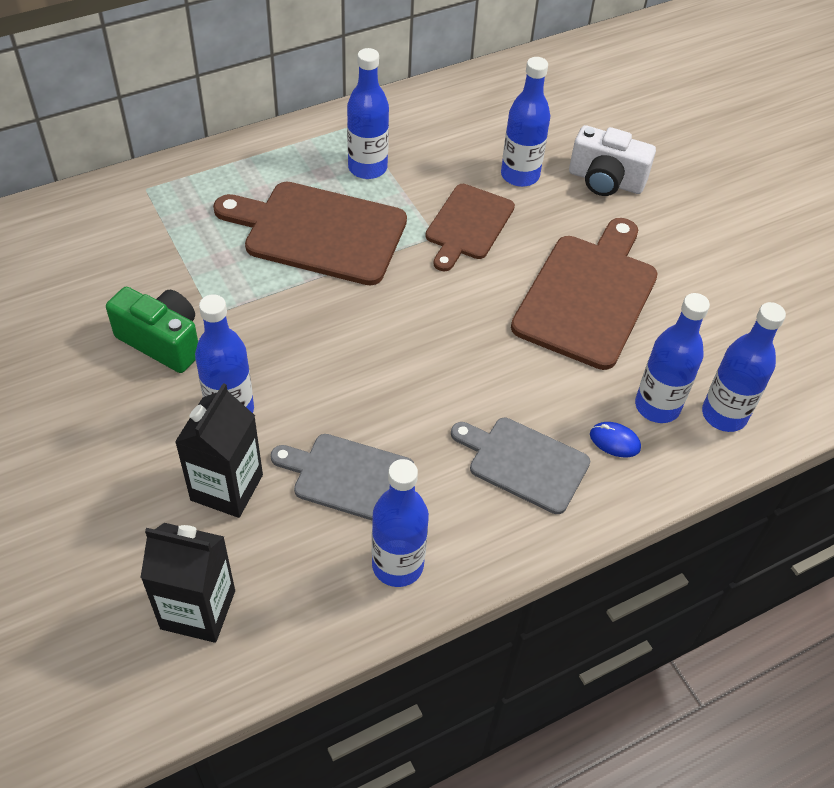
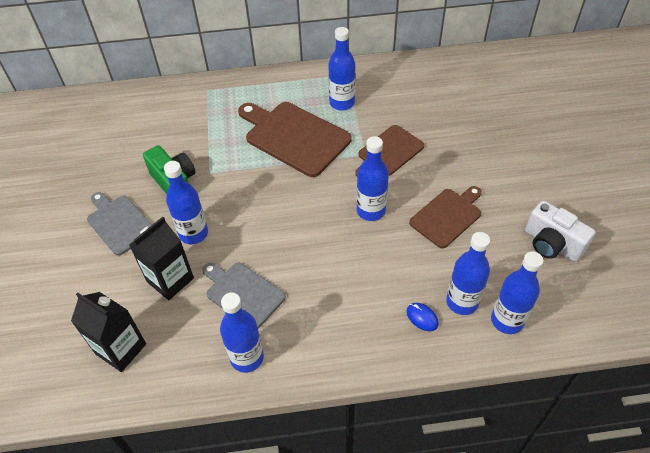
camera: 25 degrees right, 0 degrees up
grey cutting board [451,418,590,514] -> grey cutting board moved to [87,192,152,255]
blue bottle [501,57,550,187] -> blue bottle moved to [357,136,389,221]
brown cutting board [511,218,658,370] -> brown cutting board [409,186,482,248], size x0.63
white camera [569,125,656,196] -> white camera moved to [525,200,595,262]

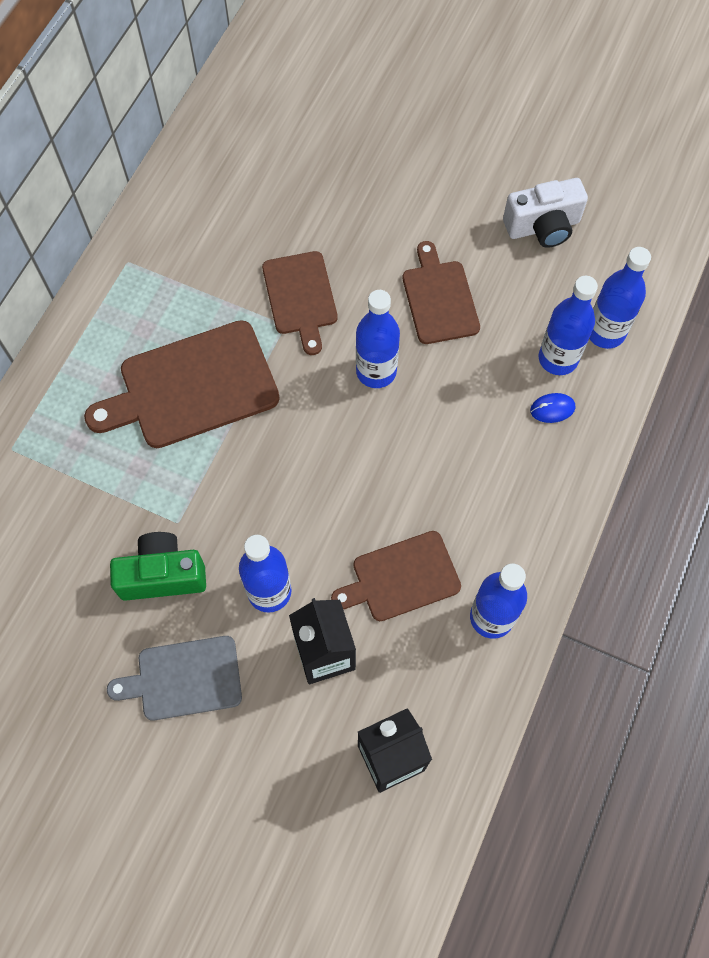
camera: 60 degrees left, 15 degrees up
grey cutting board [202,263,286,329] -> brown cutting board [331,531,461,621]
blue bottle [328,27,356,111] -> none

